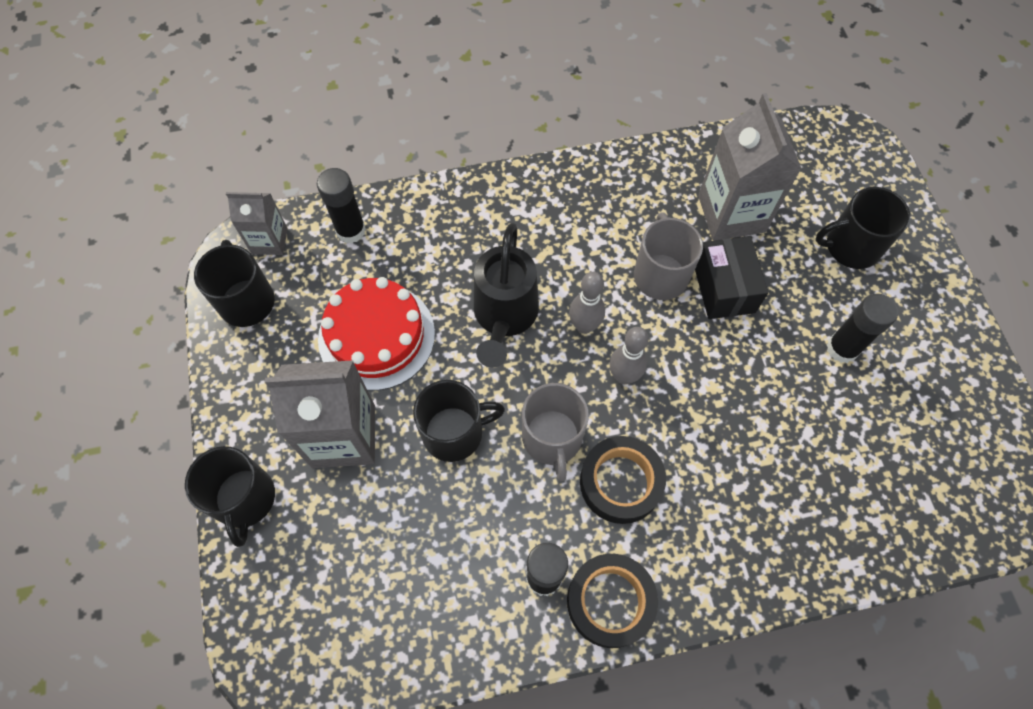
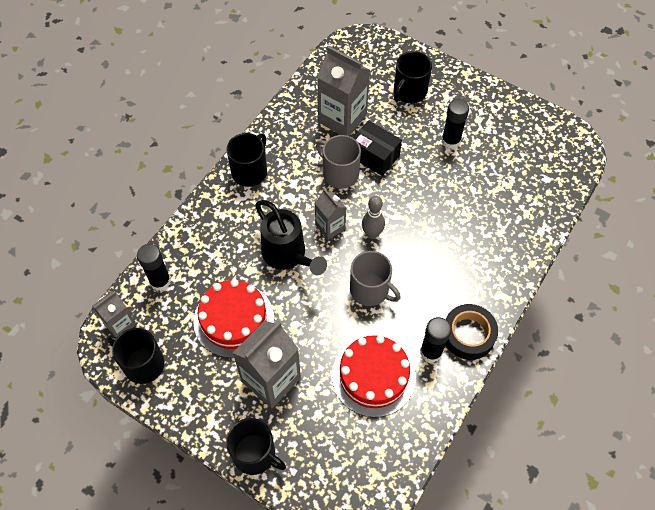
camera: 45 degrees left, 5 degrees down
black mug [413,380,505,462] -> black mug moved to [226,133,267,187]
grey bowling pin [569,272,605,334] -> grey carton [315,189,346,240]
black tape [580,436,666,524] -> none
none -> red cake [332,335,416,417]

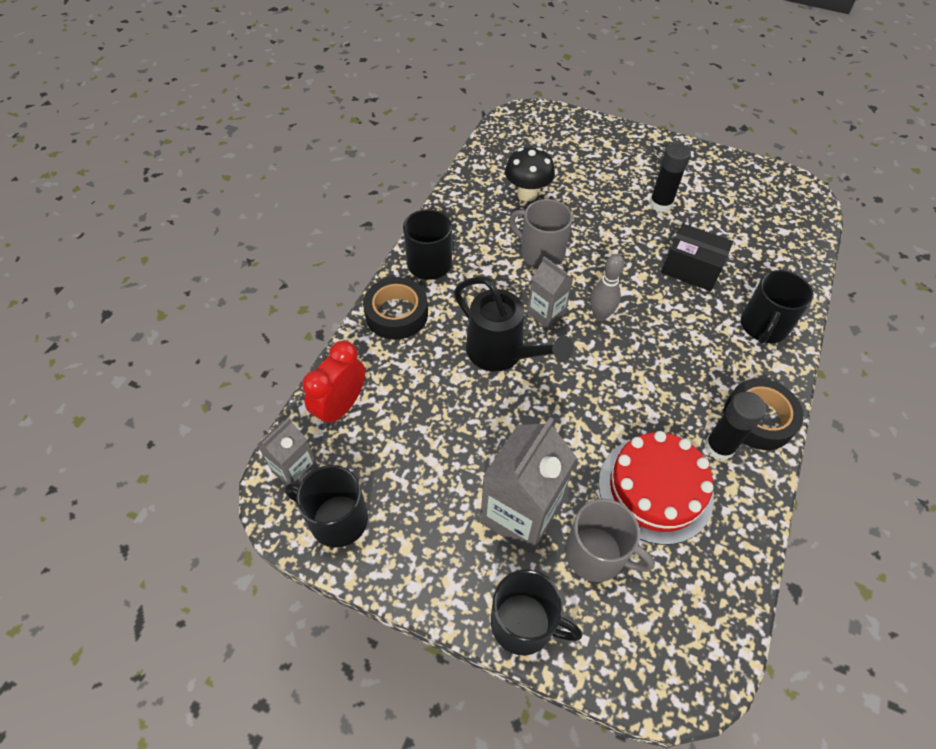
camera: 10 degrees left, 5 degrees down
black glue stick [137,244,171,291] -> red clock [302,341,365,427]
red cake [193,279,274,358] -> none
grey carton [317,46,370,136] -> black mushroom [505,147,555,202]
grey mug [350,251,401,306] -> grey mug moved to [565,499,655,582]
black box [353,120,402,176] -> black box moved to [661,224,733,291]
black mug [394,51,432,103] -> black mug moved to [741,270,814,344]
none -> black tape [363,277,428,340]

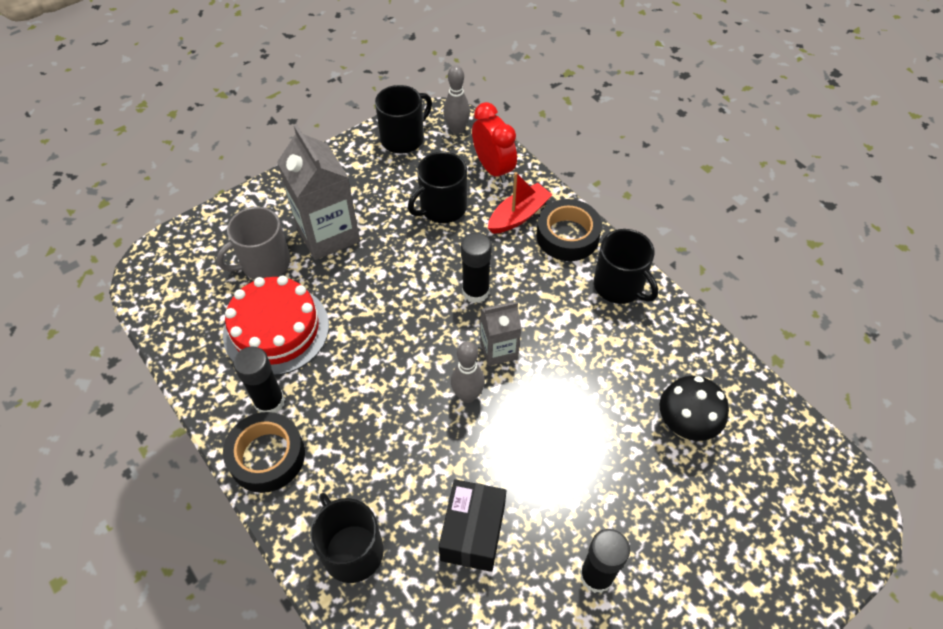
camera: 120 degrees right, 0 degrees up
grey carton [257,418,318,485] -> grey bowling pin [443,65,470,134]
black watering can [454,276,573,371] -> black glue stick [461,233,492,303]
black mug [491,569,582,656] -> black mug moved to [408,152,467,223]
grey mug [509,199,573,268] -> none
black box [661,224,733,291] -> black box turned 45 degrees counterclockwise [439,479,506,572]
none -> red boat [488,172,553,234]

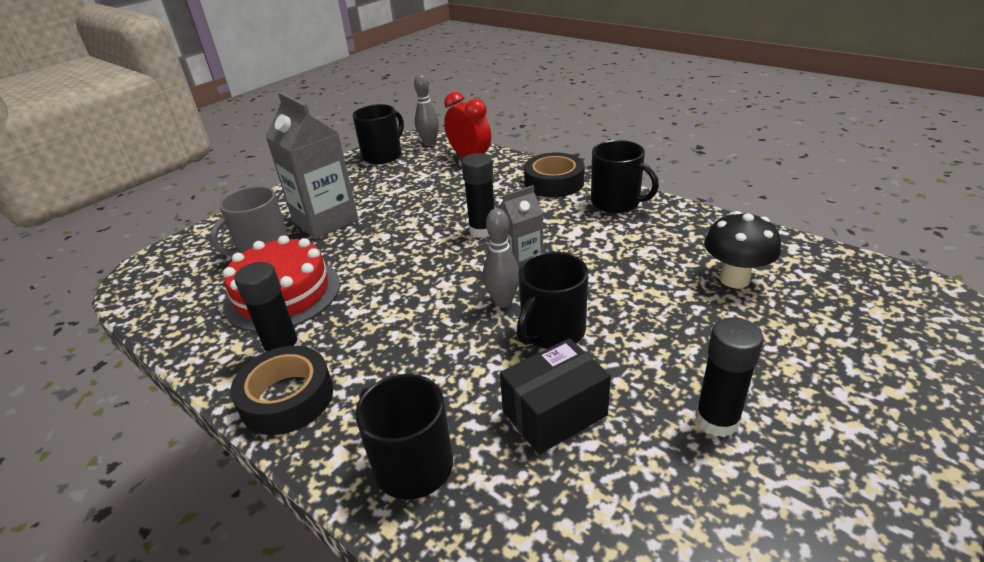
camera: 10 degrees left, 20 degrees down
black mug [408,152,467,223] -> black mug moved to [517,252,588,349]
black box [439,479,506,572] -> black box turned 60 degrees clockwise [500,338,611,454]
red boat [488,172,553,234] -> none

